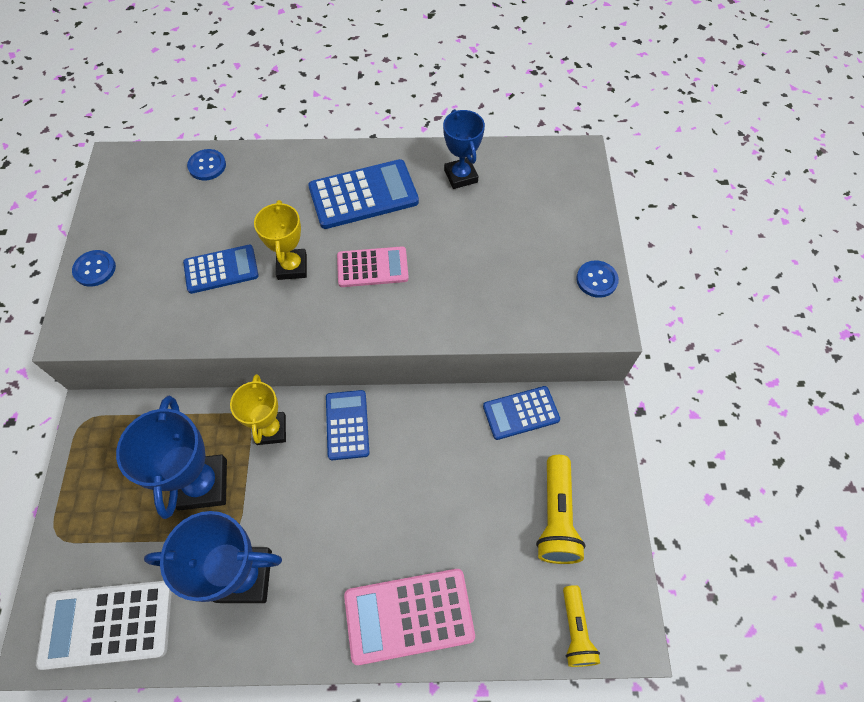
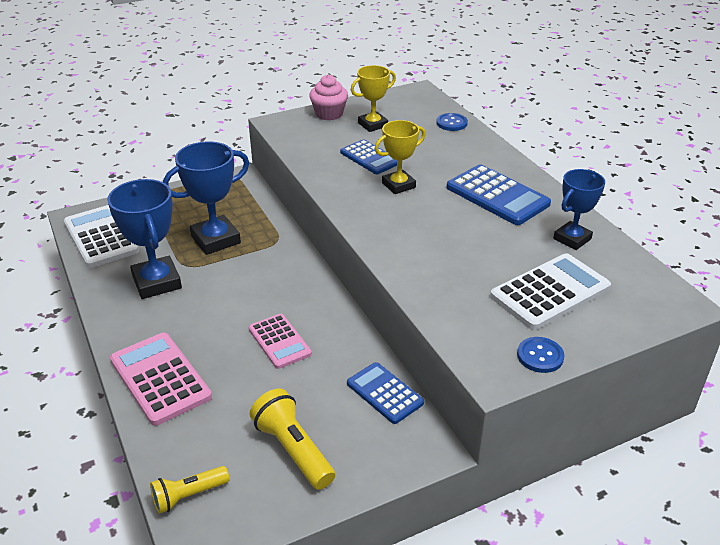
camera: 65 degrees right, 25 degrees down
blue button [72,250,116,287] -> pink cupcake [309,75,348,121]
yellow trophy [230,374,286,445] -> yellow trophy moved to [351,65,396,132]
blue calculator [326,390,369,460] -> none
pink calculator [337,246,409,287] -> pink calculator moved to [249,314,312,369]
yellow flashlight [536,455,586,564] -> yellow flashlight turned 75 degrees clockwise [250,388,335,490]
none -> white calculator [490,253,611,330]

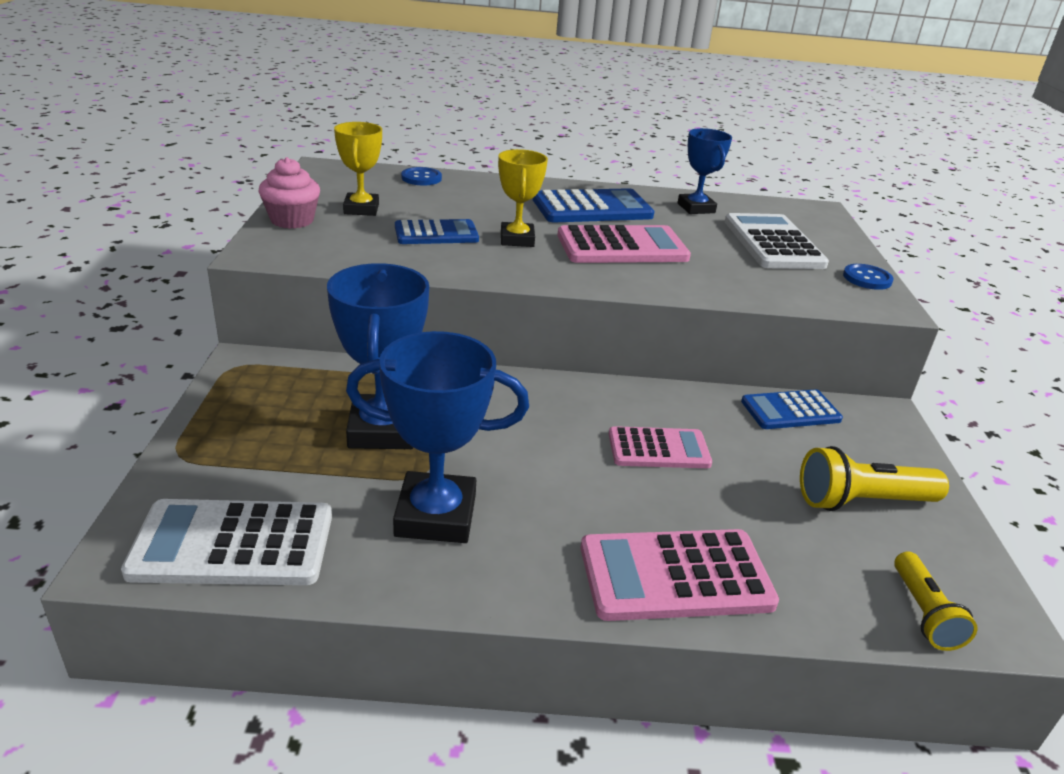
camera: 65 degrees left, 5 degrees down
none -> pink calculator [557,225,691,263]

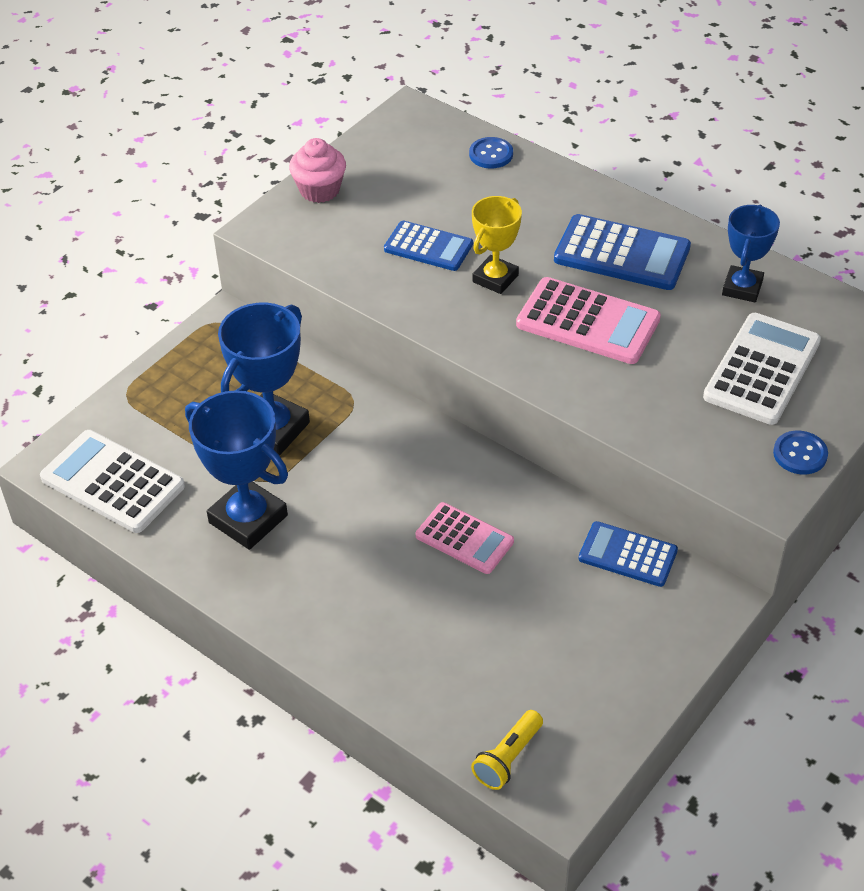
camera: 40 degrees right, 15 degrees up
yellow trophy [334,122,382,216] -> none
pink calculator [581,529,779,621] -> none
yellow flashlight [800,446,949,511] -> none

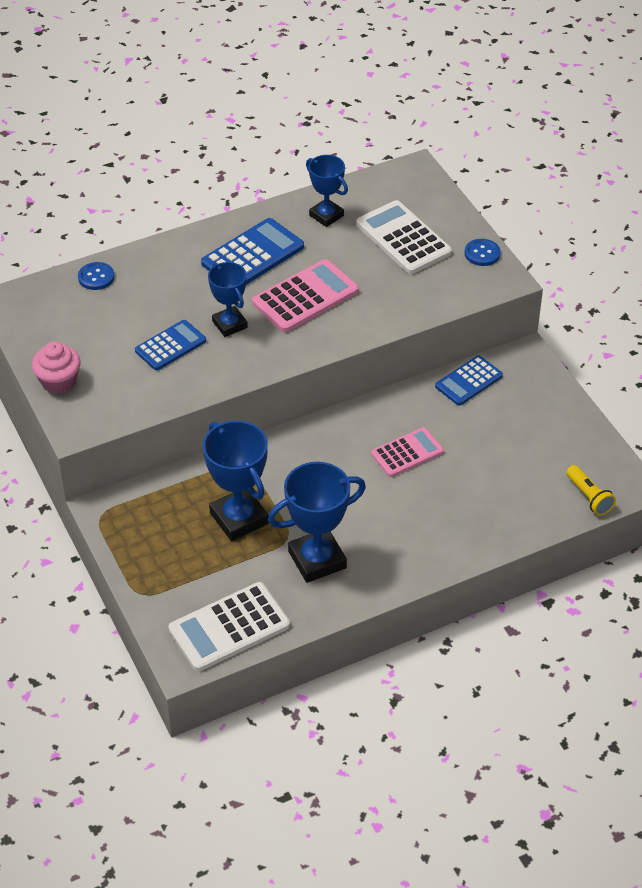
camera: 65 degrees left, 0 degrees up
yellow trophy [472,196,522,294] -> blue trophy [208,262,248,337]

